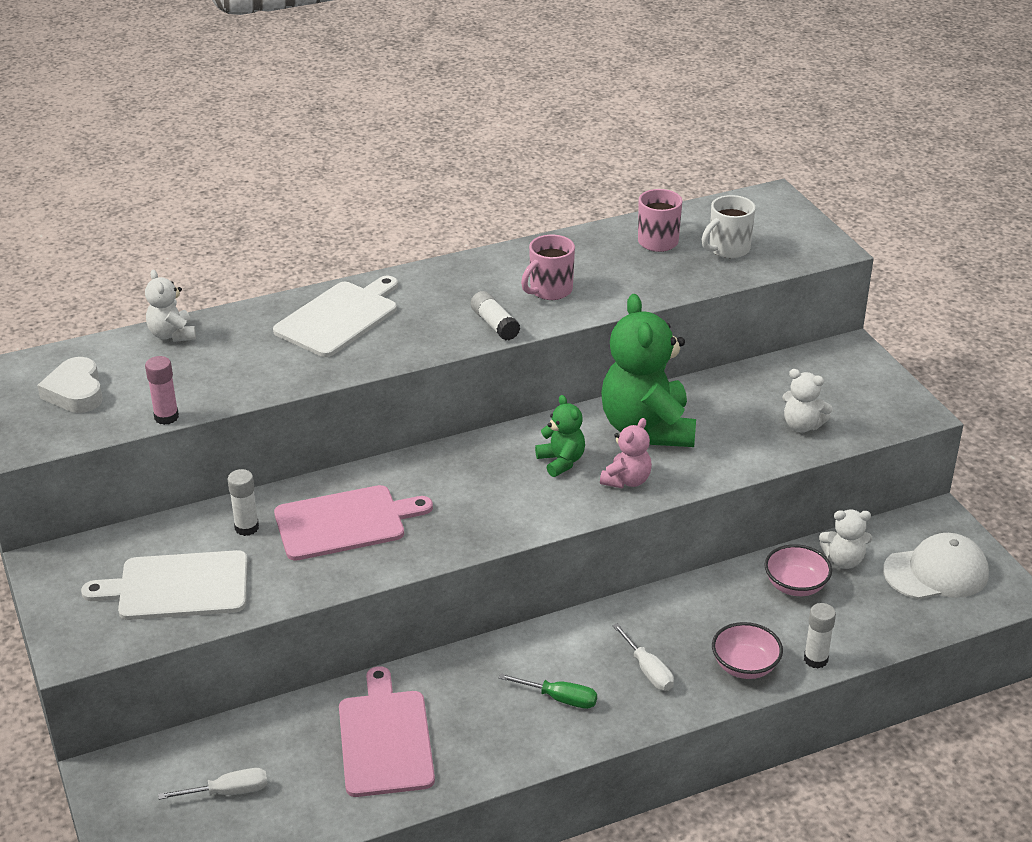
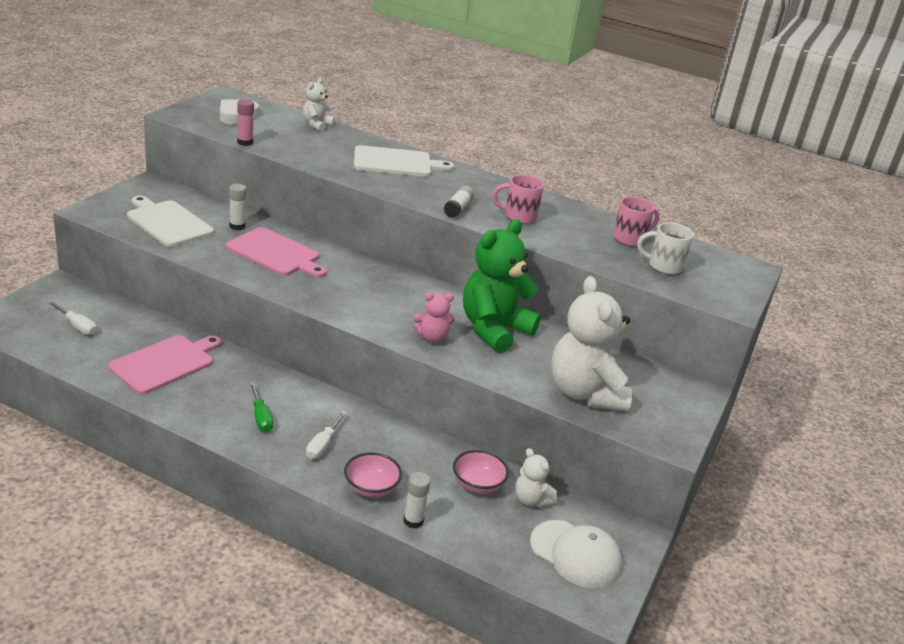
camera: 45 degrees right, 5 degrees down
green teddy bear [535,395,585,477] -> none
white teddy bear [782,369,833,432] -> white teddy bear [551,276,632,411], size x2.06

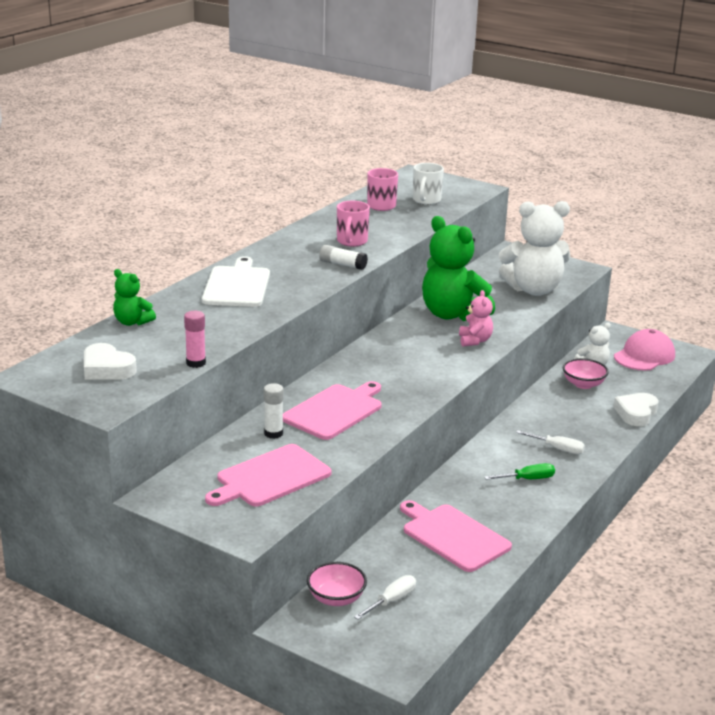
camera: 80 degrees left, 5 degrees down
white cutting board [127,196,214,247] -> pink cutting board [205,444,332,506]
white teddy bear [303,78,335,131] -> green teddy bear [113,269,156,326]
pink bowl [344,452,402,498] -> pink bowl moved to [307,562,367,606]
white glue stick [403,472,431,528] -> white heart [614,393,659,426]
white cap [530,520,622,589] -> pink cap [614,329,675,371]

